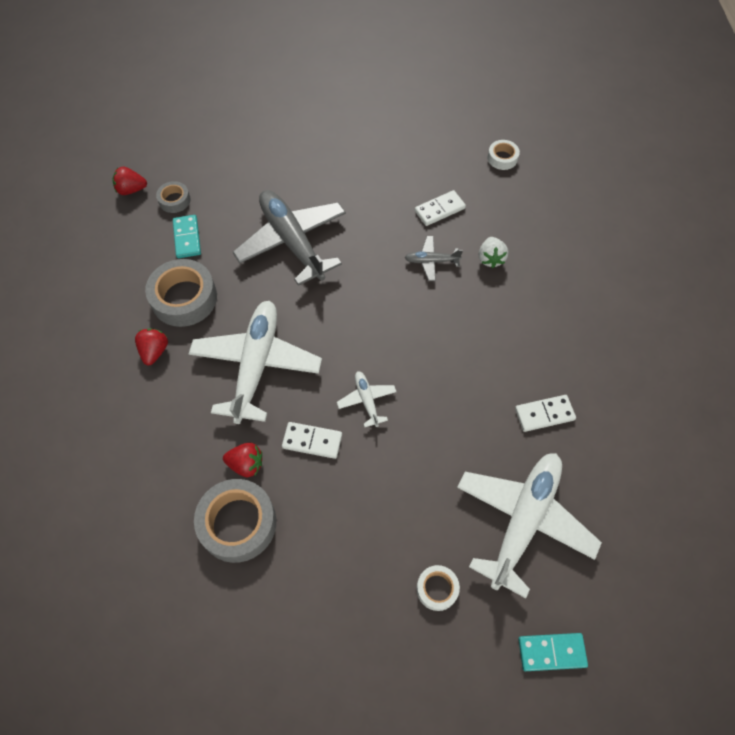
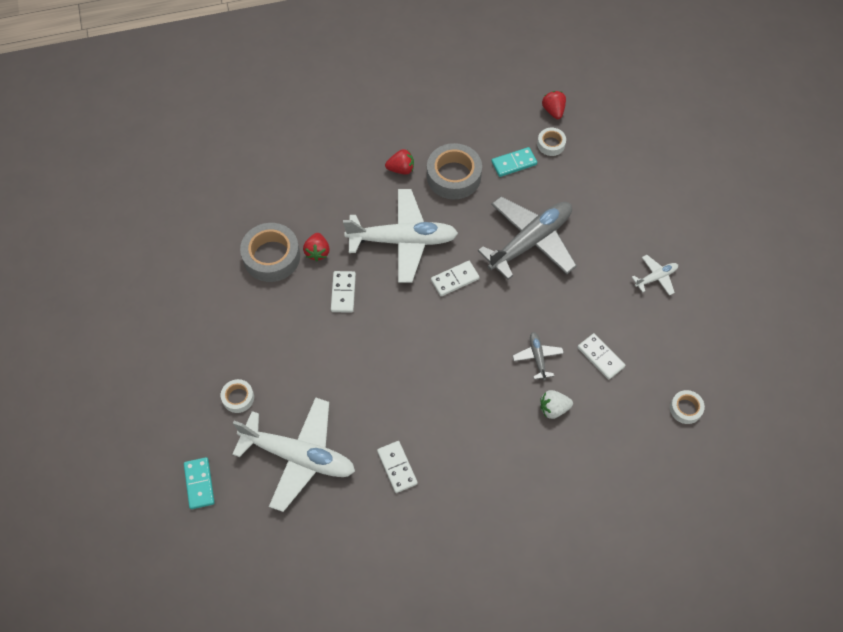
camera: 80 degrees right, 0 degrees up
grey tape [156,181,191,213] -> white tape [537,128,566,156]
white plane [337,371,396,427] -> white plane moved to [632,255,678,296]
none -> white domino [431,261,480,296]

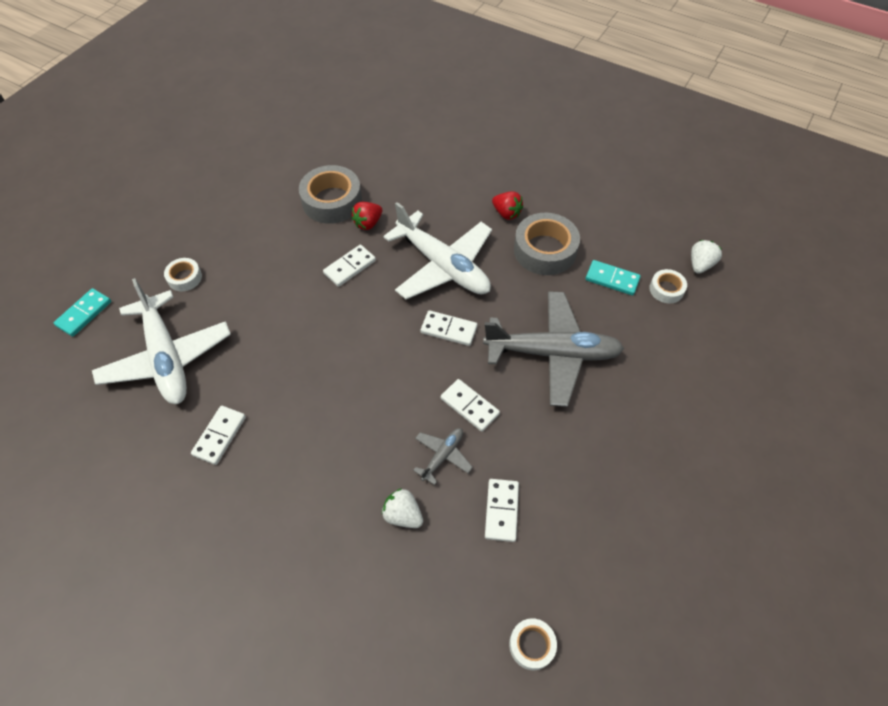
camera: 45 degrees right, 5 degrees down
red strawberry [542,91,566,119] -> white strawberry [691,240,722,274]
white plane [632,255,678,296] -> none
none -> white domino [441,379,500,432]

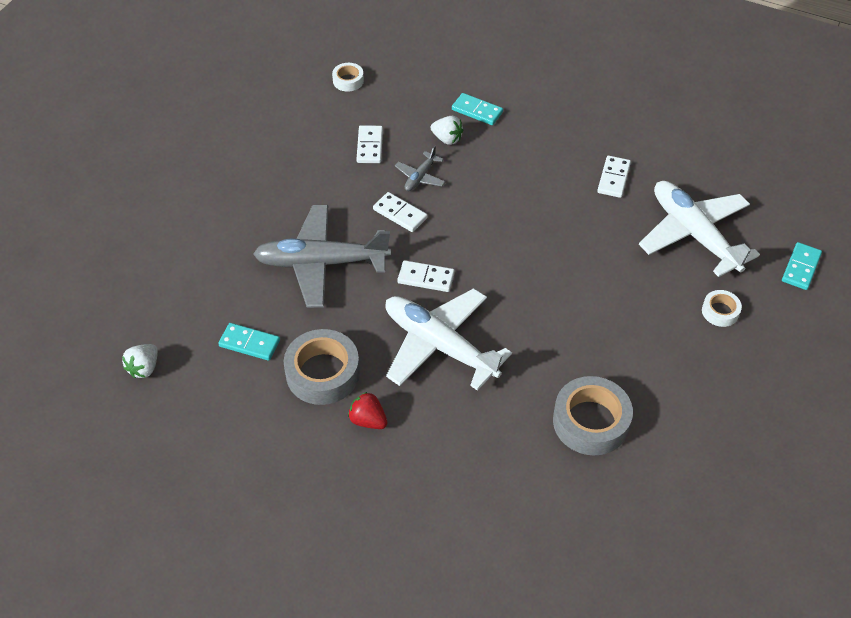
camera: 175 degrees right, 5 degrees down
white domino [323,245,376,287] -> none
red strawberry [351,202,382,230] -> none
white tape [650,269,687,303] -> none
none -> turquoise domino [452,93,503,125]

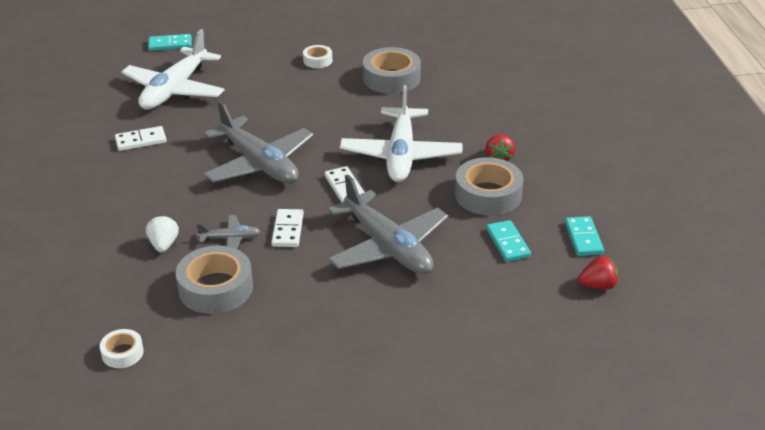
camera: 125 degrees left, 15 degrees down
white strawberry [122,344,158,378] -> red strawberry [578,256,618,289]
white domino [356,125,383,163] -> grey tape [176,245,253,314]
turquoise domino [452,93,503,125] -> turquoise domino moved to [565,216,604,256]
white tape [702,290,742,327] -> white tape moved to [303,45,332,68]
none -> grey plane [204,101,314,184]

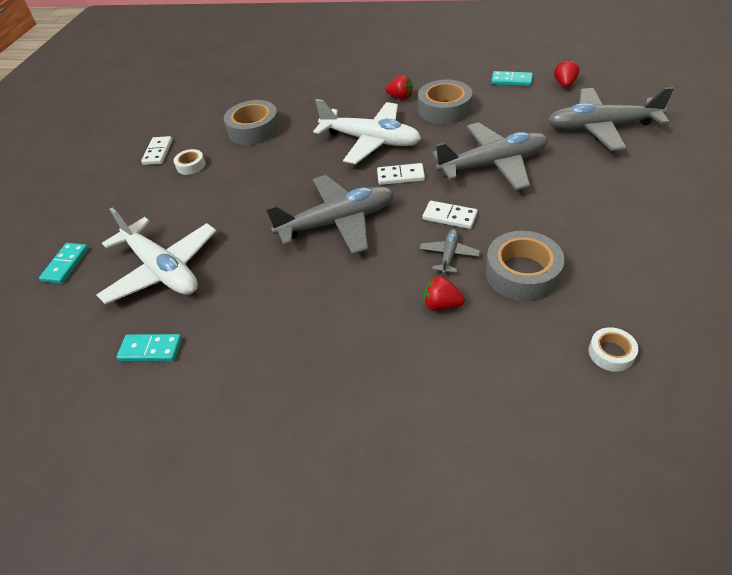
camera: 65 degrees left, 10 degrees up
white domino [115,126,167,151] -> white domino moved to [141,136,173,165]
white strawberry [146,215,179,253] -> red strawberry [424,276,465,311]
turquoise domino [486,220,531,262] -> turquoise domino moved to [116,334,182,361]
none -> grey plane [548,87,674,151]

